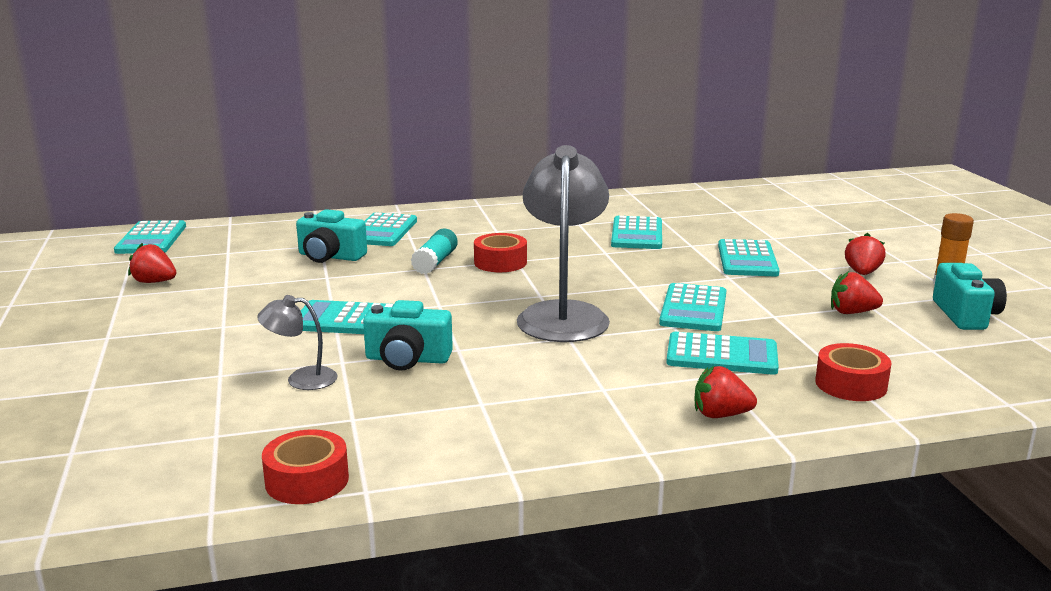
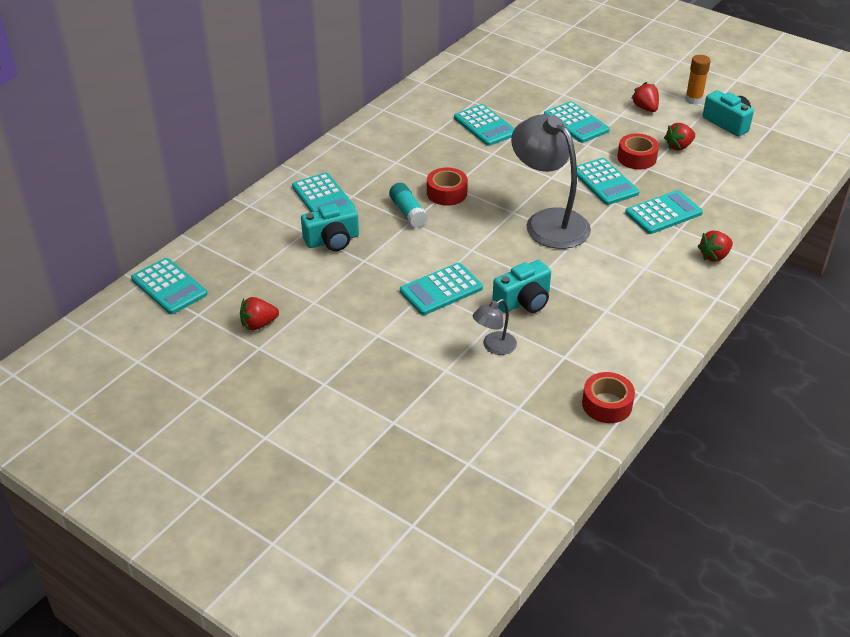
camera: 40 degrees left, 20 degrees up
red tape [815,343,891,401] -> red tape moved to [617,133,659,170]

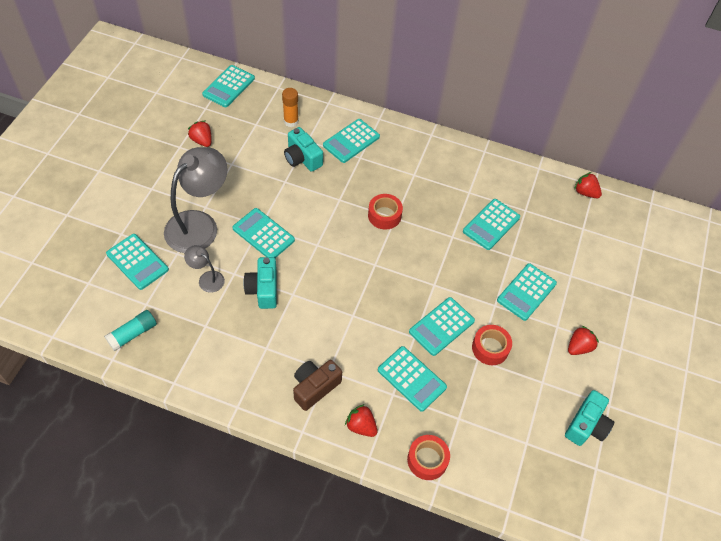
camera: 70 degrees right, 15 degrees up
turquoise glue stick [389,183,428,228] -> turquoise glue stick moved to [104,310,157,351]
turquoise camera [492,260,551,313] -> turquoise camera turned 45 degrees clockwise [243,257,277,309]
grey lamp [511,114,591,249] -> grey lamp moved to [164,147,228,253]
red tape [582,372,635,423] -> red tape moved to [407,435,450,480]
red strawberry [664,123,695,151] -> red strawberry moved to [574,172,602,198]
orange glue stick [685,55,711,105] -> orange glue stick moved to [282,88,299,127]
none -> turquoise calculator [106,234,169,290]
none -> brown camera [293,360,342,411]

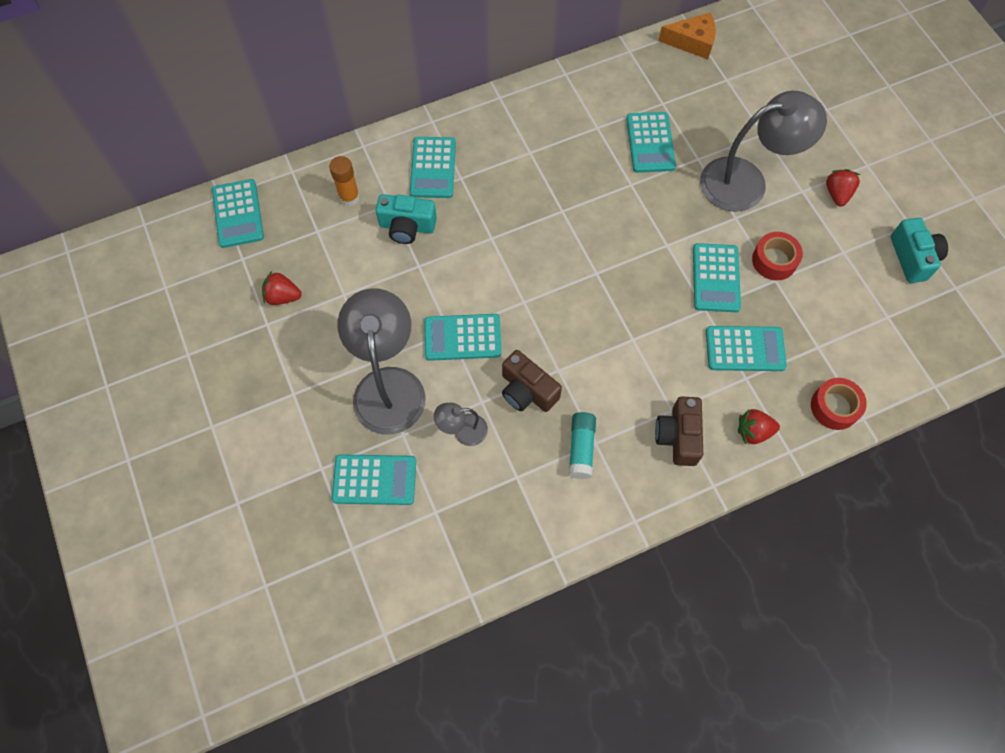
camera: 40 degrees left, 10 degrees up
turquoise glue stick [104,310,157,351] -> turquoise glue stick moved to [569,412,596,479]
turquoise camera [243,257,277,309] -> brown camera [502,350,562,412]
red tape [368,194,403,230] -> none
turquoise calculator [497,263,557,321] -> grey lamp [700,91,827,212]
red strawberry [574,172,602,198] -> orange cheese [658,12,716,59]

